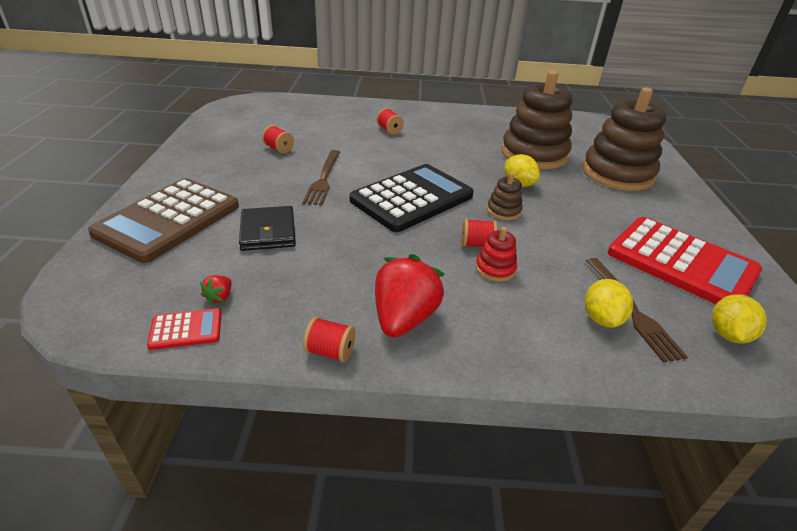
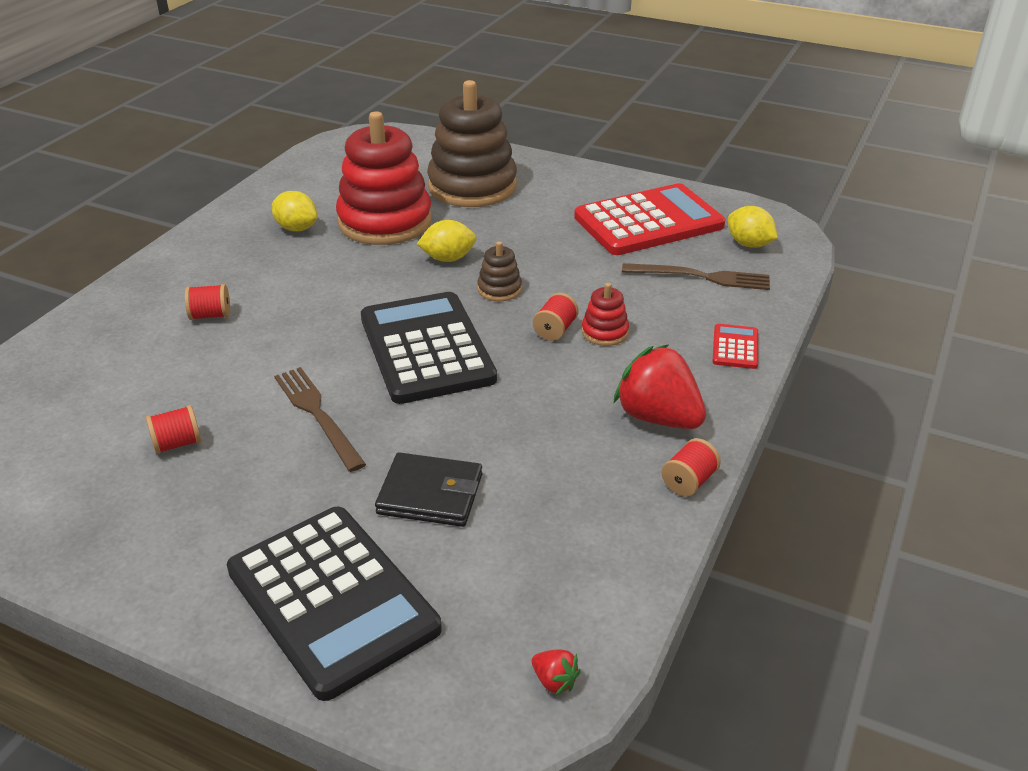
camera: 65 degrees left, 0 degrees up
brown calculator [88,178,239,263] -> black calculator [227,507,442,701]
red calculator [147,308,222,350] -> red calculator moved to [713,324,758,369]
red strawberry [200,275,232,305] -> red strawberry moved to [532,649,581,696]
brown fork [303,150,340,205] -> brown fork turned 150 degrees counterclockwise [274,367,366,472]
brown stacking toy [501,71,573,169] -> red stacking toy [336,111,432,245]
yellow lemon [585,279,633,328] -> yellow lemon moved to [272,191,317,231]

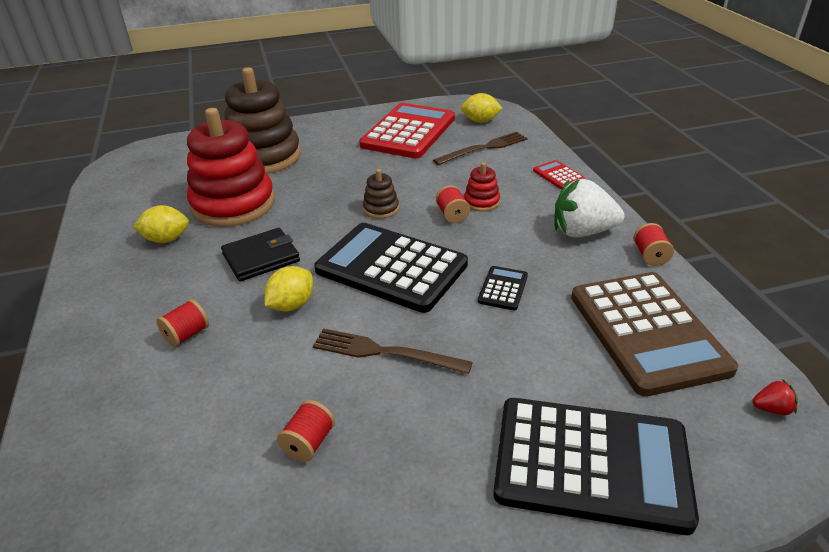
camera: 40 degrees left, 0 degrees up
black wallet [375,452,482,527] -> black wallet moved to [221,228,300,281]
yellow lemon [417,220,476,262] -> yellow lemon moved to [265,266,313,312]
red strawberry [613,344,706,429] -> white strawberry [554,179,624,238]
none -> black calculator [478,266,528,310]
none -> brown calculator [571,272,738,397]

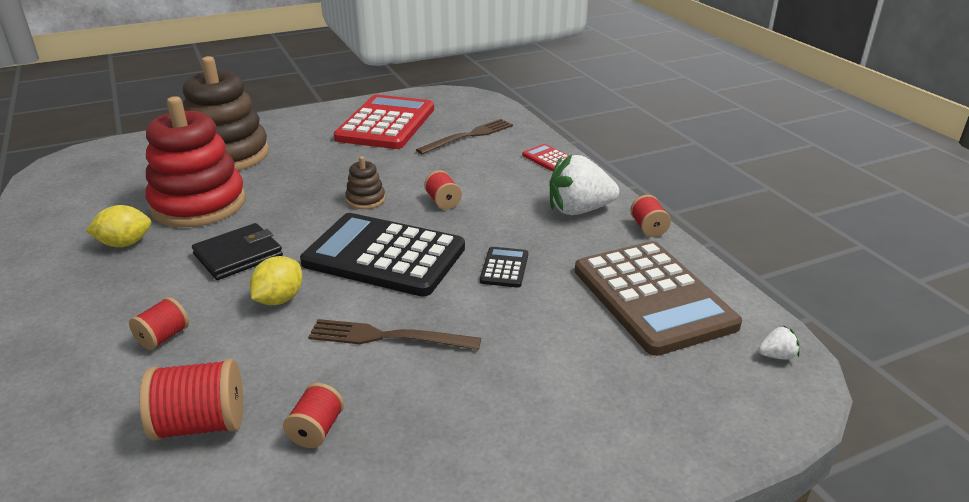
camera: 10 degrees left, 5 degrees down
yellow lemon [461,93,503,123] -> none
red stacking toy [464,162,500,212] -> none
black calculator [493,398,699,535] -> none
red strawberry [752,379,798,415] -> white strawberry [758,325,800,360]
none -> red spool [139,359,243,441]

